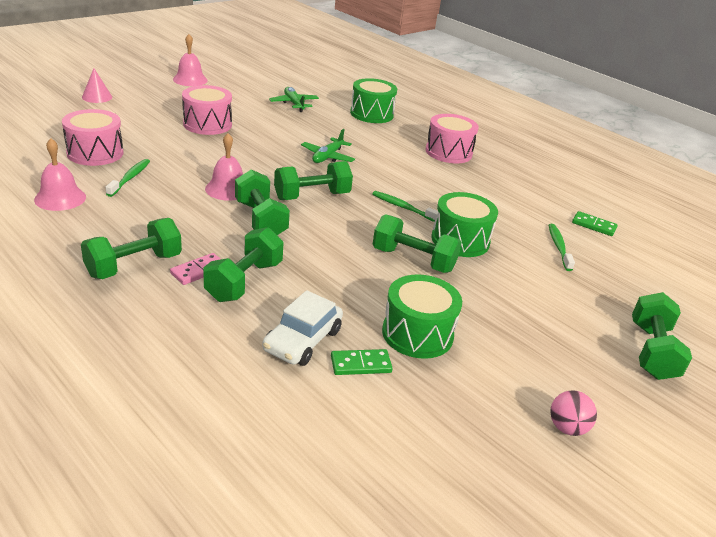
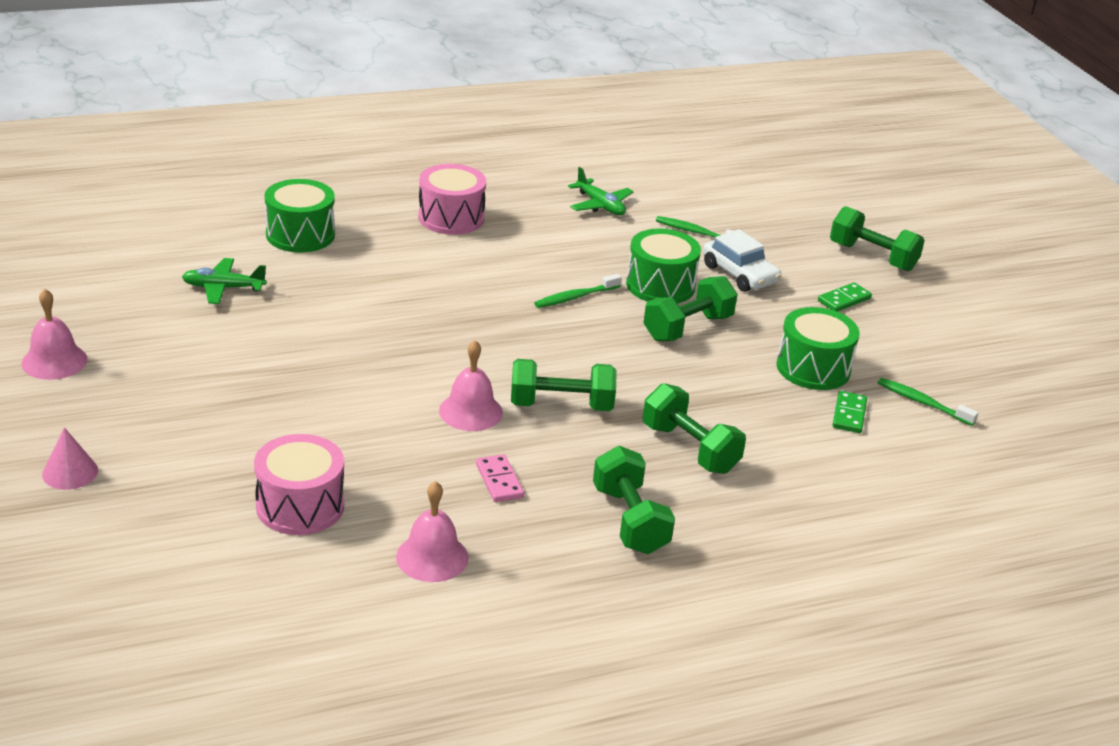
camera: 65 degrees left, 0 degrees up
green toothbrush [105,159,150,197] -> green toothbrush moved to [878,378,978,426]
pink domino [170,253,221,285] -> pink domino moved to [476,454,524,502]
pink drum [182,85,232,135] -> none
white car [262,290,343,366] -> white car moved to [703,229,781,292]
green dumbbell [274,161,353,200] -> none
green plane [301,129,355,163] -> green plane moved to [568,167,633,216]
pink ball [550,390,597,436] -> none
green domino [572,211,618,236] -> green domino moved to [818,282,872,312]

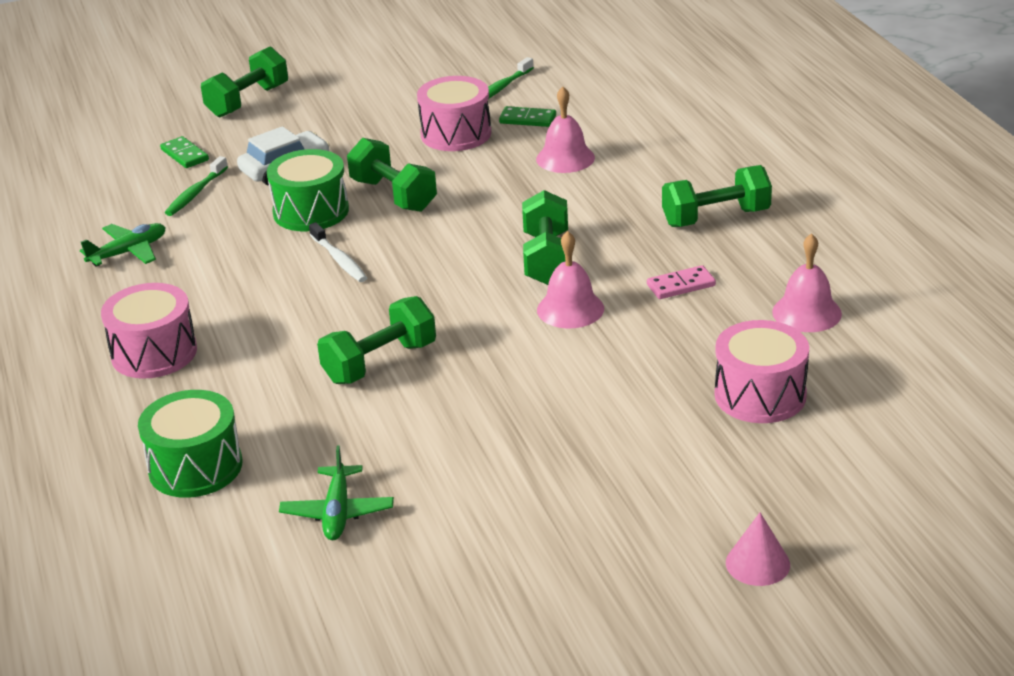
camera: 85 degrees left, 0 degrees up
pink bell [21,289,87,380] -> pink bell moved to [536,87,595,173]
green toothbrush [534,274,622,308] -> white toothbrush [309,222,367,282]
green dumbbell [643,383,746,474] -> green dumbbell moved to [317,296,436,384]
green drum [776,307,860,390] -> pink drum [417,76,491,151]
green domino [818,282,872,312] -> green domino moved to [160,136,209,168]

